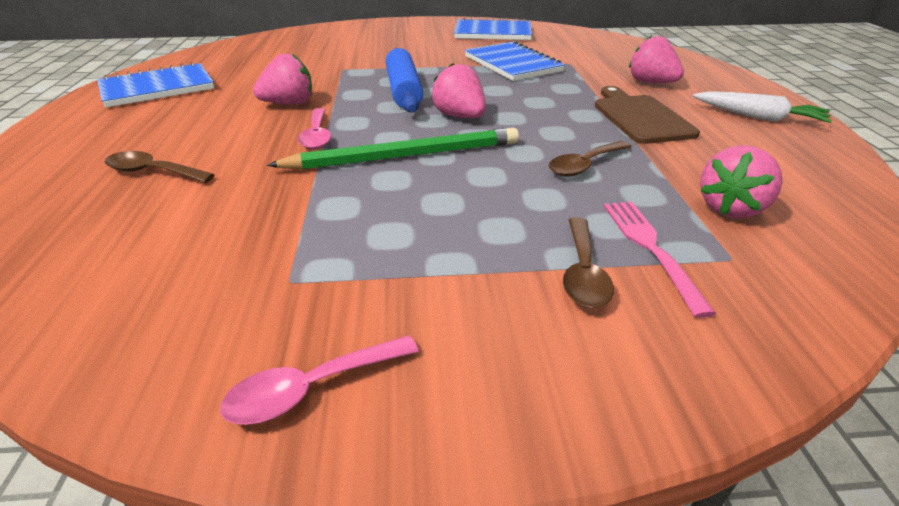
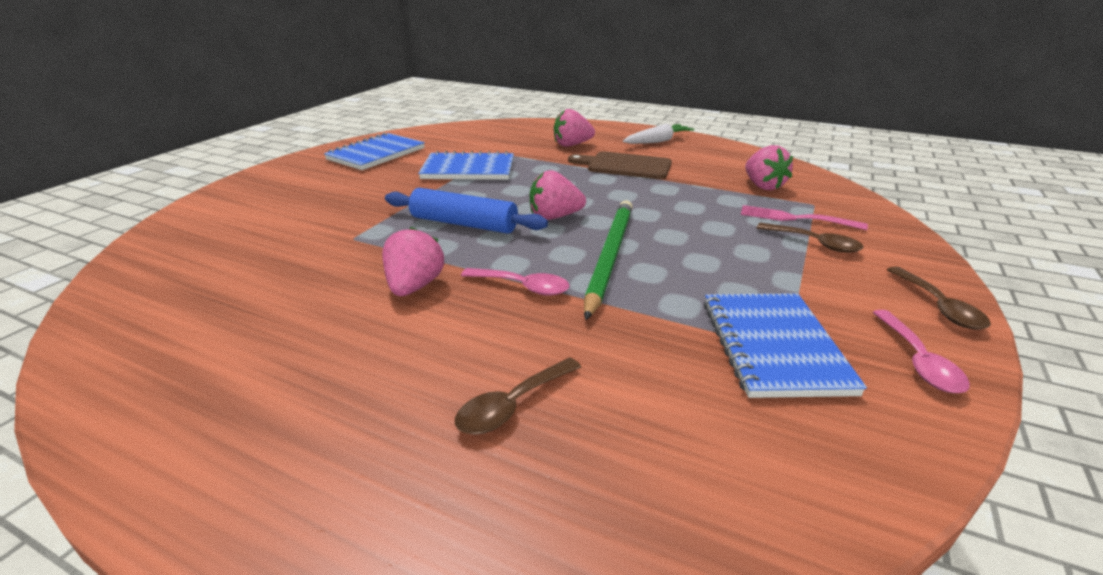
camera: 60 degrees left, 5 degrees down
blue notebook [97,62,214,107] -> blue notebook moved to [704,293,867,398]
brown spoon [549,141,632,177] -> brown spoon moved to [887,267,991,330]

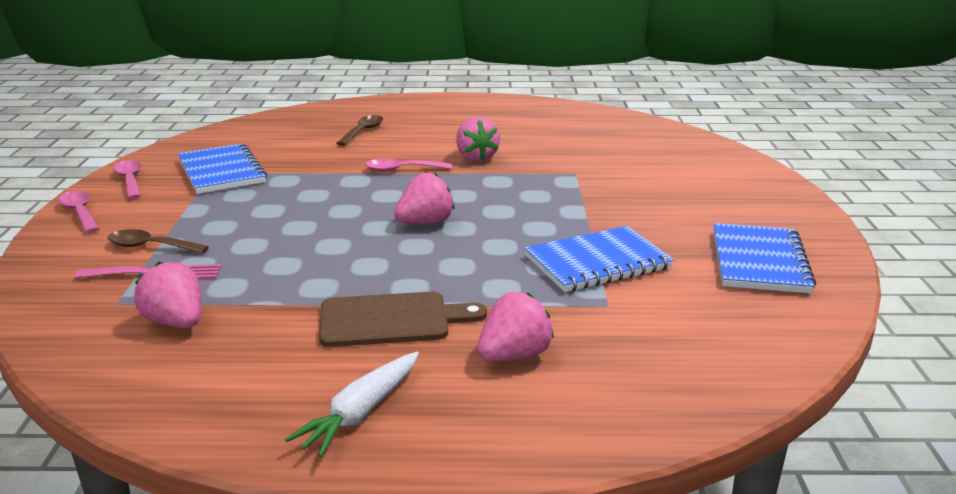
camera: 155 degrees right, 5 degrees down
blue rolling pin [385,188,548,234] -> none
green pencil [584,200,633,320] -> none
brown spoon [887,267,991,330] -> pink spoon [58,191,99,233]

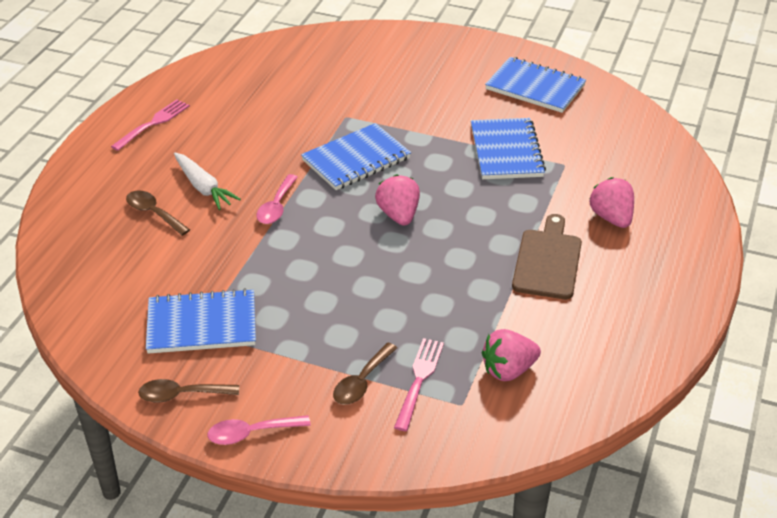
camera: 70 degrees left, 15 degrees up
pink spoon [113,160,141,199] -> brown spoon [138,379,239,403]
white carrot [285,352,419,457] -> white carrot moved to [174,153,241,210]
pink strawberry [456,117,500,162] -> none
none -> pink fork [111,99,190,151]
none -> blue notebook [301,123,411,190]

